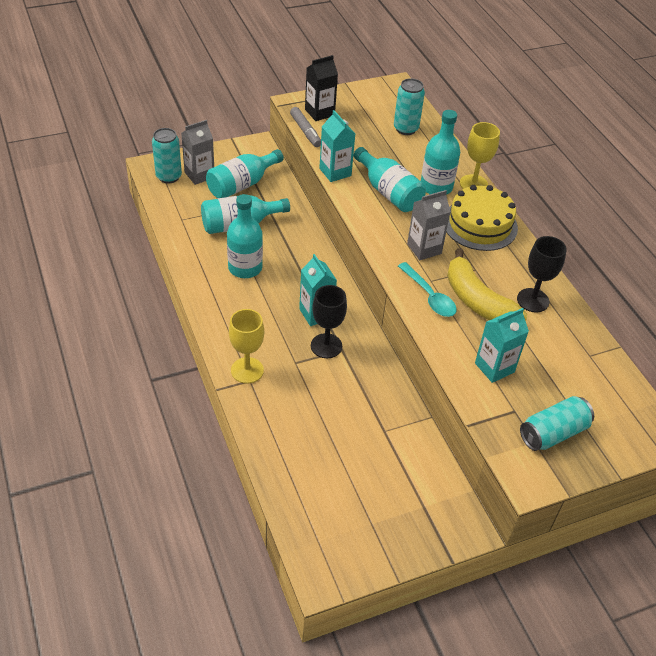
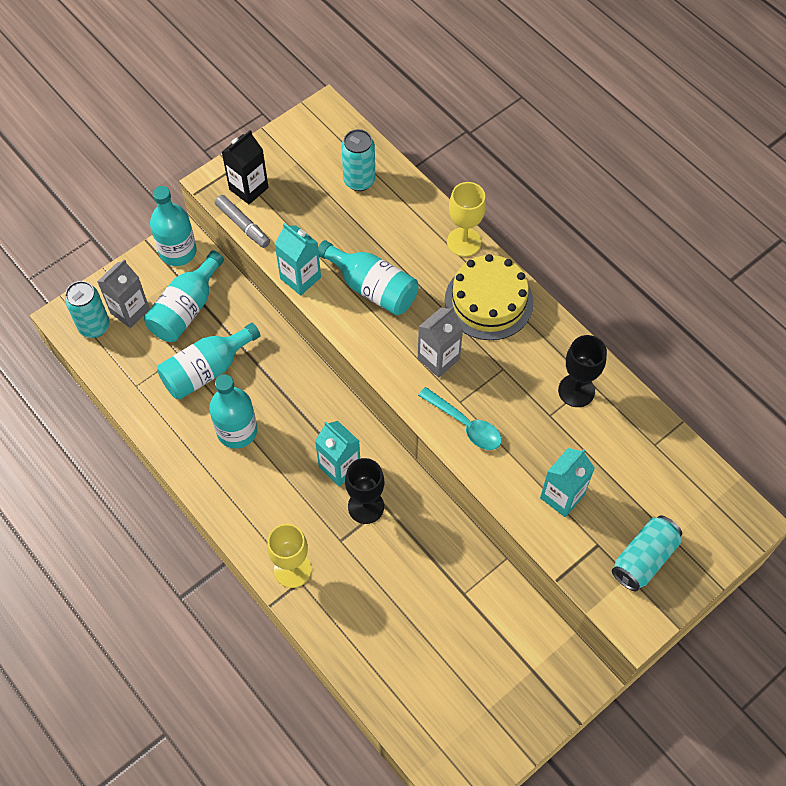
camera: 15 degrees left, 15 degrees up
turquoise bottle [421,110,460,195] -> turquoise bottle moved to [150,186,197,266]
yellow banana [447,248,527,321] -> none

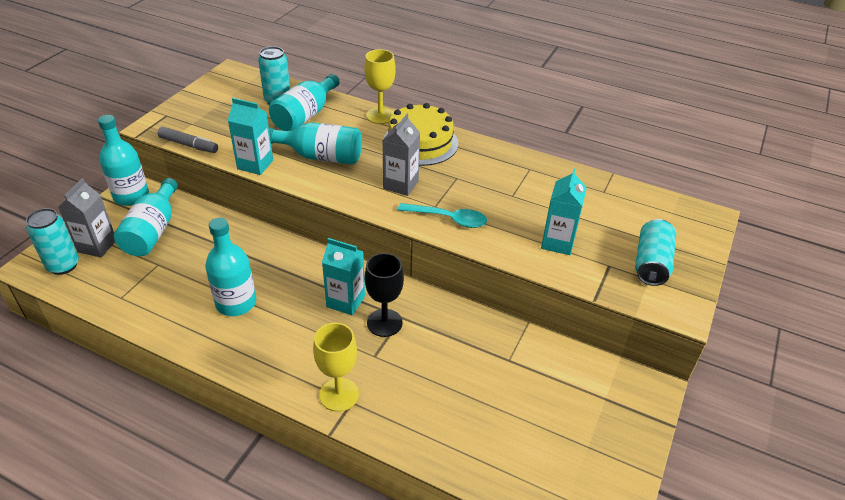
camera: 25 degrees left, 20 degrees down
turquoise bottle [157,323,260,400] -> turquoise bottle moved to [269,74,340,131]
black carton [222,130,269,204] -> none
black goblet [558,335,607,407] -> none

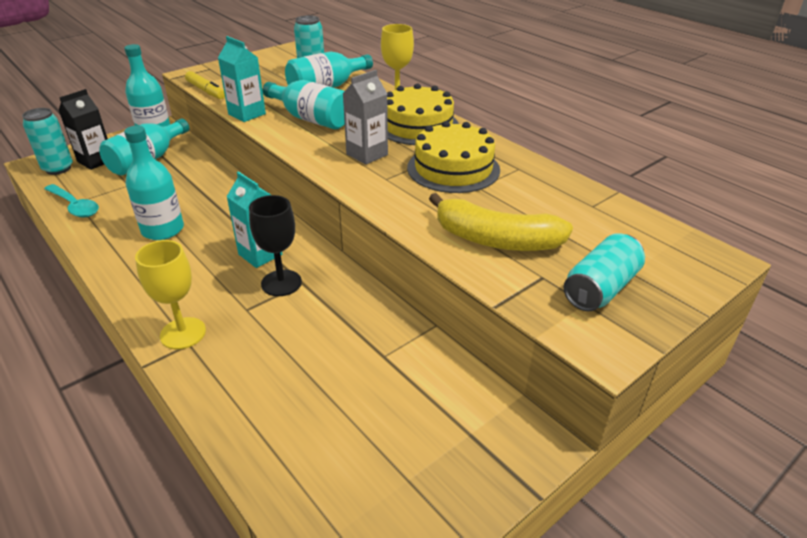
camera: 25 degrees right, 5 degrees down
grey carton [58,178,115,258] -> black carton [59,89,108,170]
grey marker [158,127,218,153] -> yellow marker [185,71,225,99]
turquoise spoon [398,203,487,228] -> turquoise spoon moved to [44,184,99,218]
turquoise carton [541,169,587,255] -> yellow banana [429,193,573,251]
none -> yellow cake [407,121,500,193]

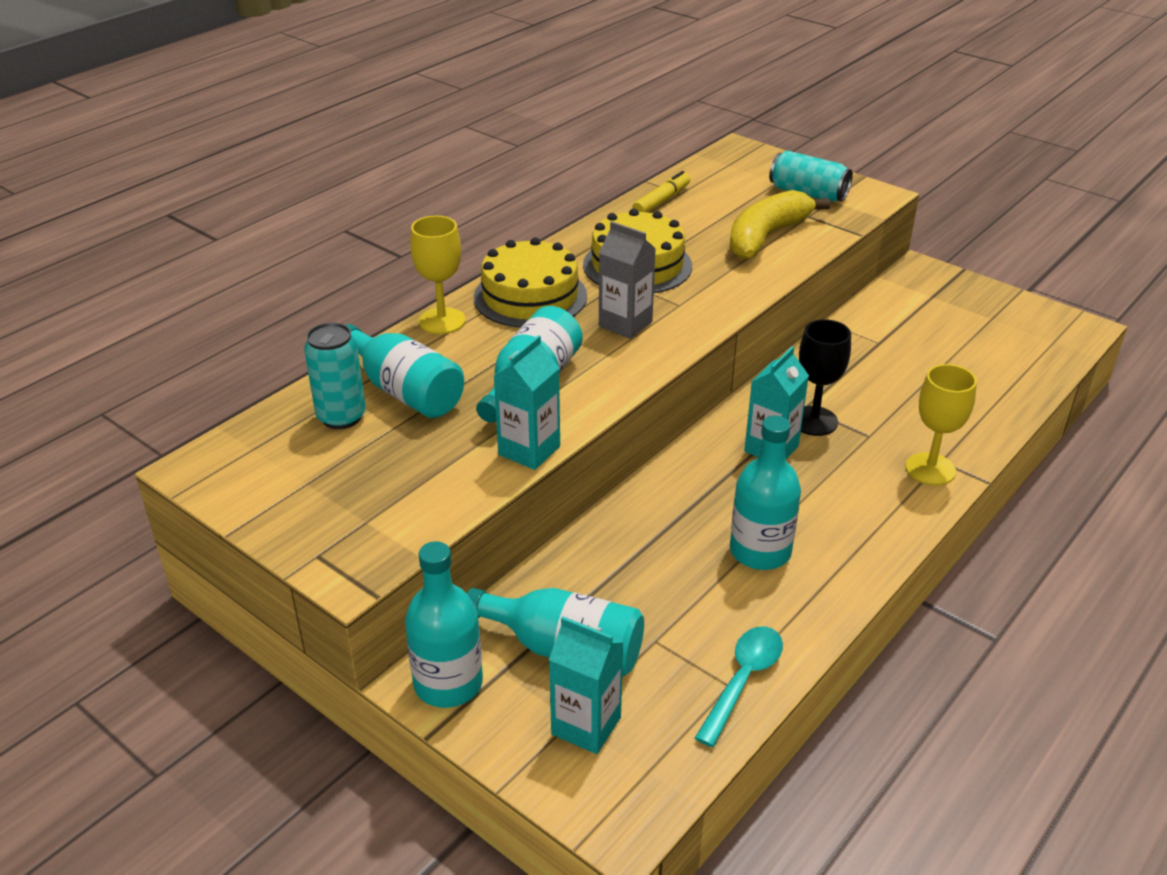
camera: 100 degrees left, 0 degrees up
turquoise can [22,108,73,175] -> none
black carton [59,89,108,170] -> turquoise carton [549,616,623,754]
yellow marker [185,71,225,99] -> yellow marker moved to [632,171,691,213]
yellow banana [429,193,573,251] -> yellow banana turned 150 degrees counterclockwise [729,190,830,260]

